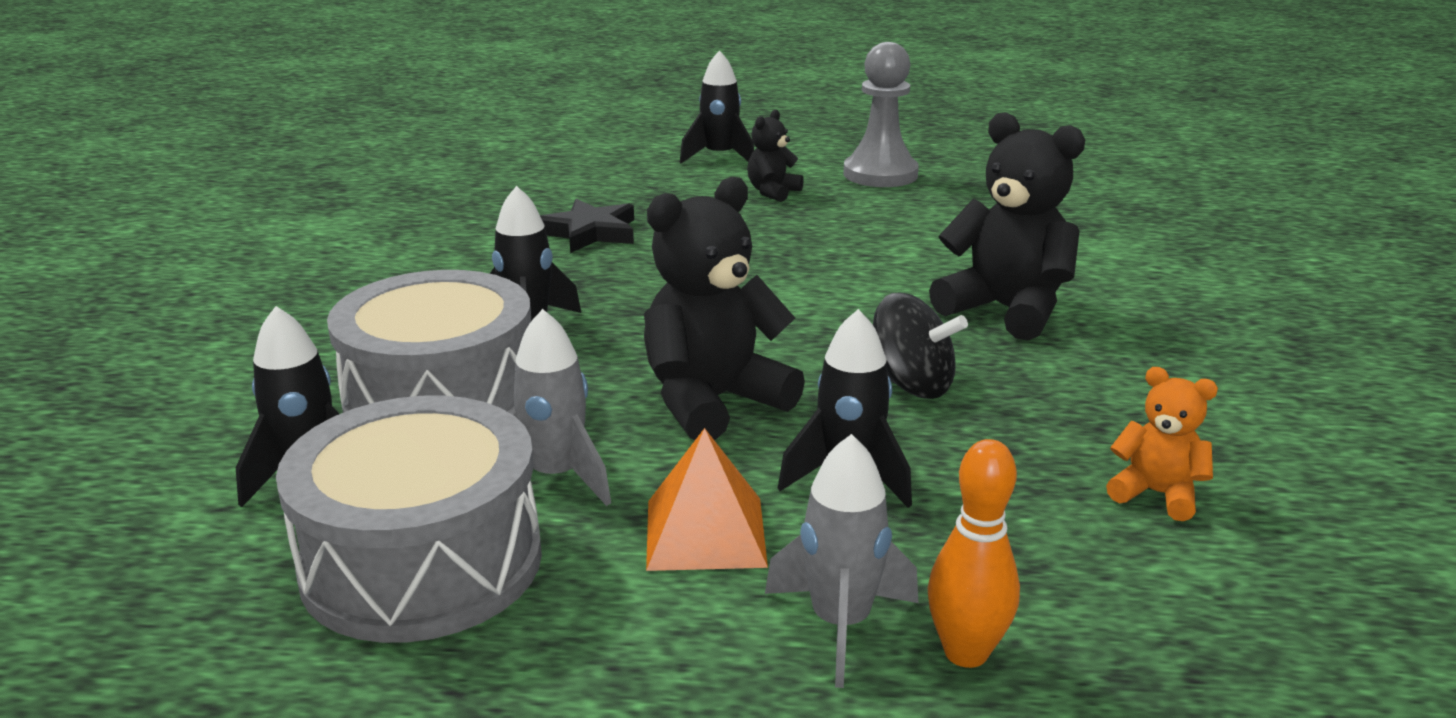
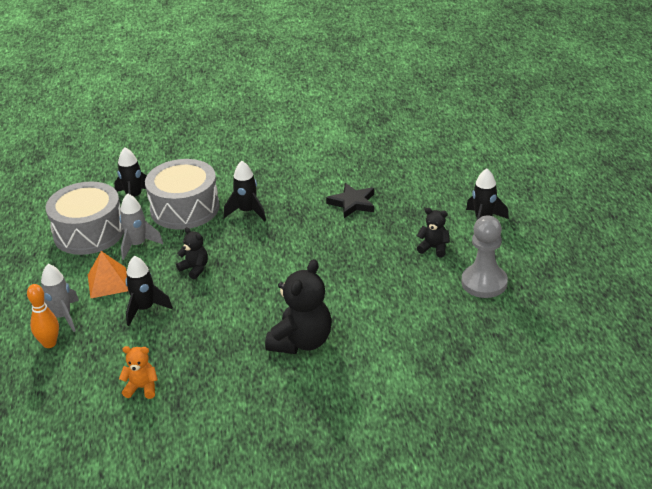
camera: 80 degrees right, 10 degrees up
black teddy bear [644,177,805,440] -> black teddy bear [176,227,208,279], size x0.52
black spinning top [873,293,968,399] -> none
orange teddy bear [1106,367,1218,521] -> orange teddy bear turned 105 degrees counterclockwise [119,346,158,399]

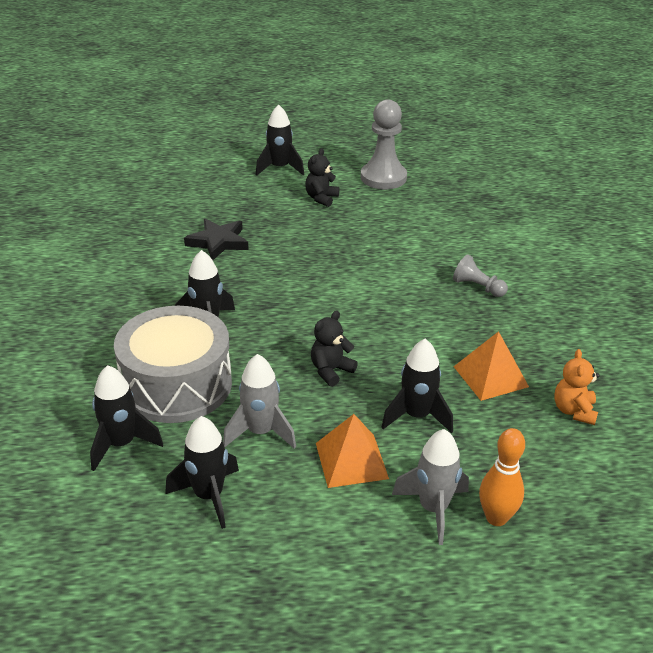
camera: 90 degrees left, 0 degrees up
grey drum [46,181,124,255] -> black rocket [165,416,239,529]
black teddy bear [265,259,332,354] -> grey pawn [453,254,508,297]
none -> orange pyramid [454,331,529,401]

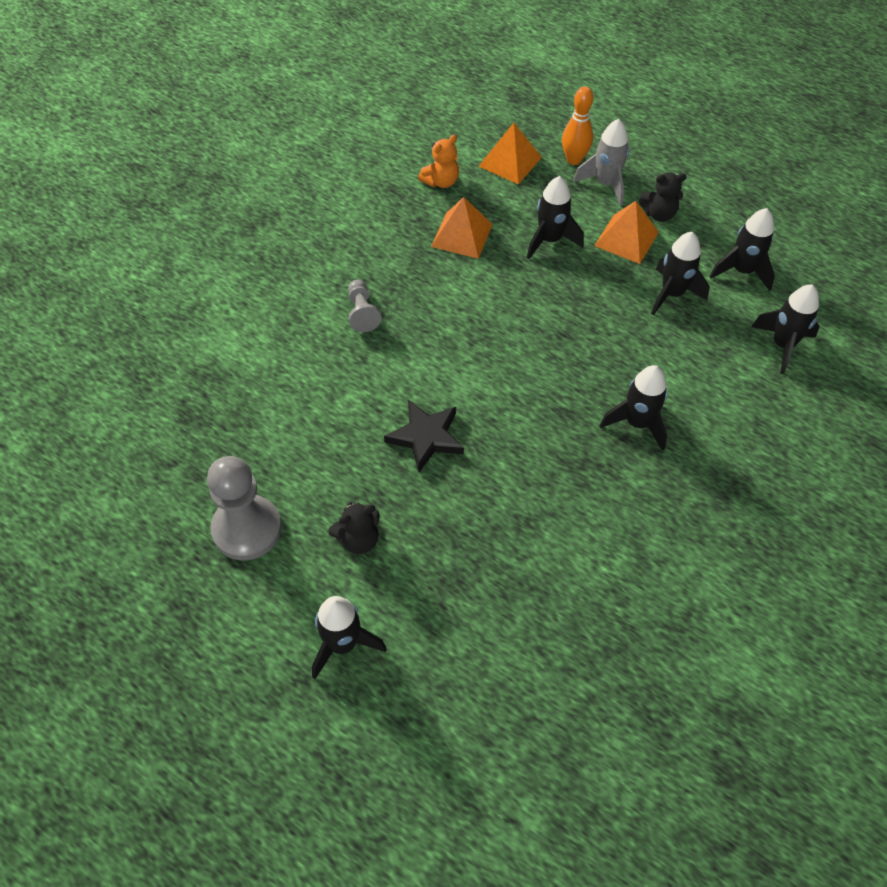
camera: 140 degrees left, 20 degrees up
grey drum [114,306,232,423] -> none
black star [184,219,249,260] -> black star moved to [384,400,464,473]
grey rocket [223,354,296,449] -> black rocket [651,232,710,315]
black teddy bear [311,311,358,387] -> black teddy bear moved to [639,173,686,222]
none -> orange pyramid [479,123,542,185]

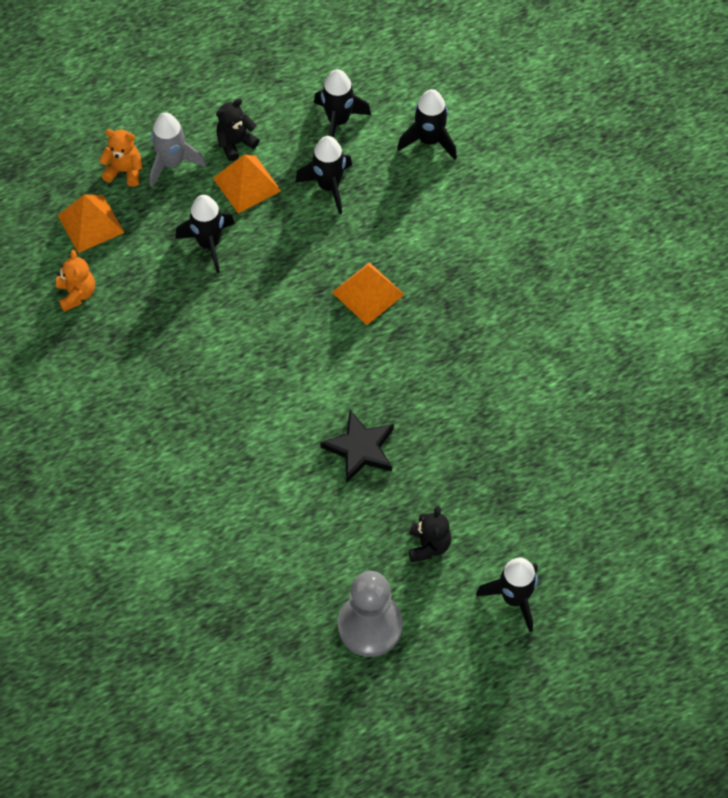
camera: 60 degrees left, 5 degrees up
grey pawn [348,280,382,332] -> none
orange pyramid [431,197,493,259] -> orange pyramid moved to [332,262,405,325]
orange bowling pin [562,86,594,165] -> orange teddy bear [99,129,143,187]
black rocket [600,365,667,451] -> none
black teddy bear [639,173,686,222] -> black teddy bear turned 150 degrees counterclockwise [216,98,260,161]

